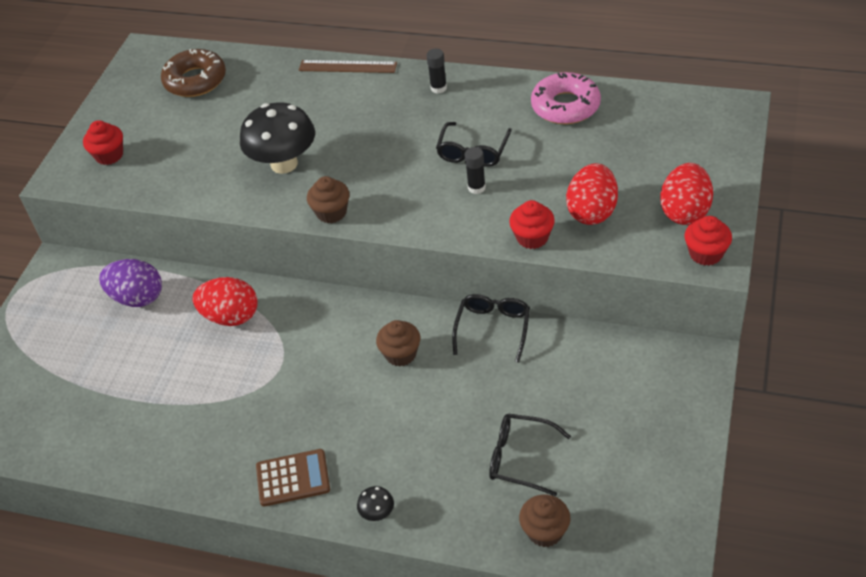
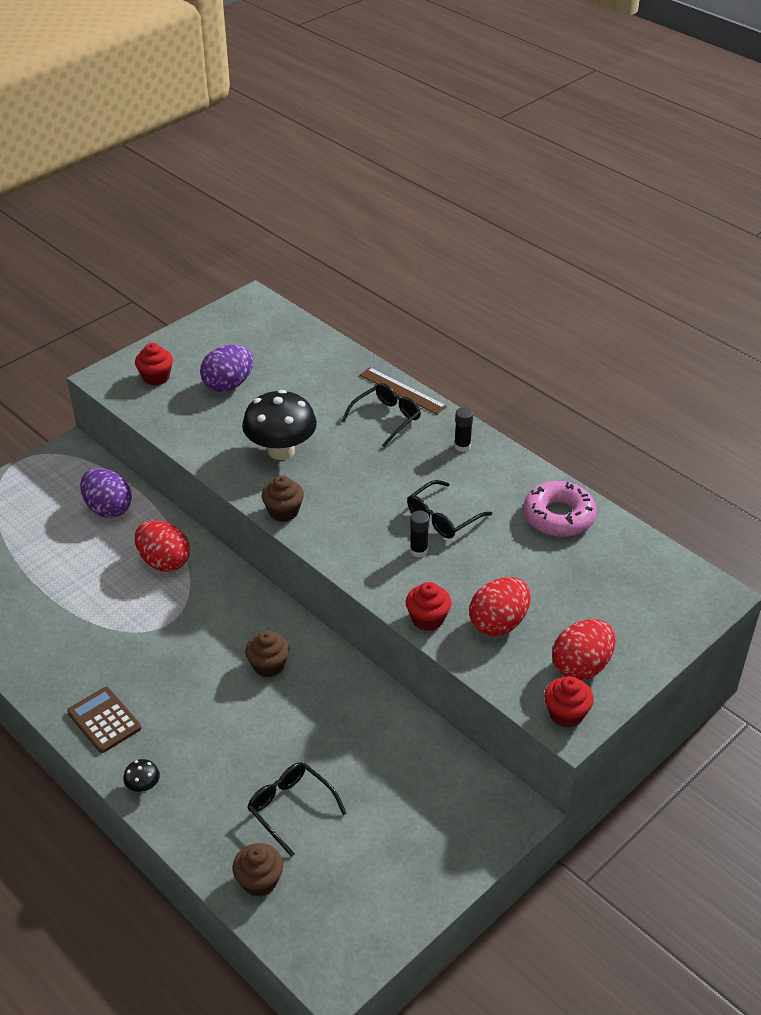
camera: 25 degrees right, 5 degrees down
brown donut [161,49,226,97] -> none
brown calculator [256,449,330,507] -> brown calculator turned 150 degrees counterclockwise [67,687,141,753]
black glasses [452,294,530,363] -> black glasses moved to [342,383,421,447]
none -> purple egg [200,345,254,392]

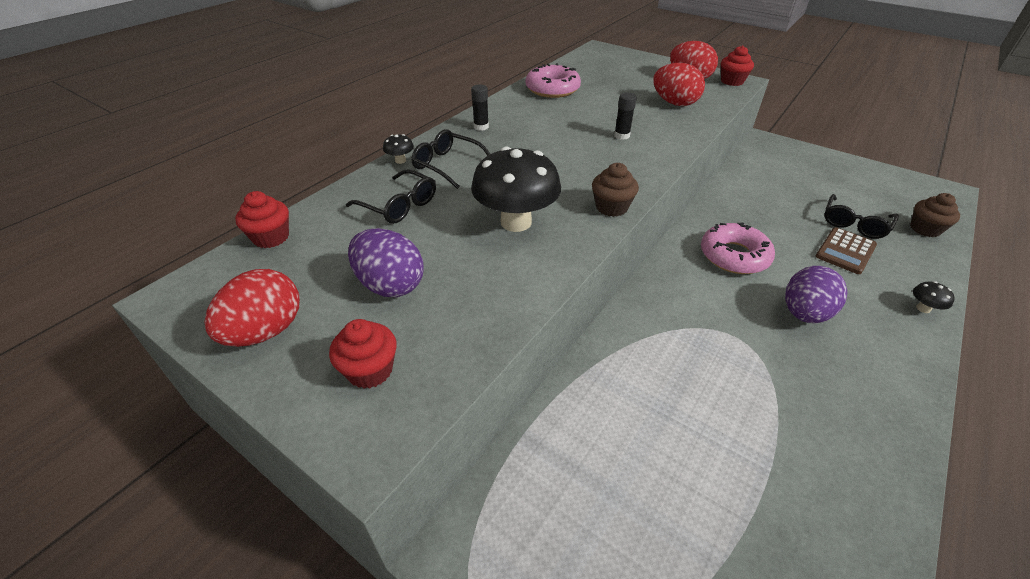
camera: 100 degrees left, 0 degrees up
brown calculator [67,687,141,753] -> brown calculator moved to [816,227,877,274]
purple egg [80,468,132,518] -> purple egg moved to [785,266,848,323]
red egg [135,521,190,572] -> red egg moved to [205,269,299,347]
brown cupcake [245,631,290,677] -> pink donut [701,222,775,274]
brown ruler [360,367,447,415] -> black mushroom [383,134,414,164]
red cupcake [406,582,452,631] -> red cupcake moved to [235,191,289,248]
black glasses [407,480,492,539] -> black glasses moved to [346,169,436,224]

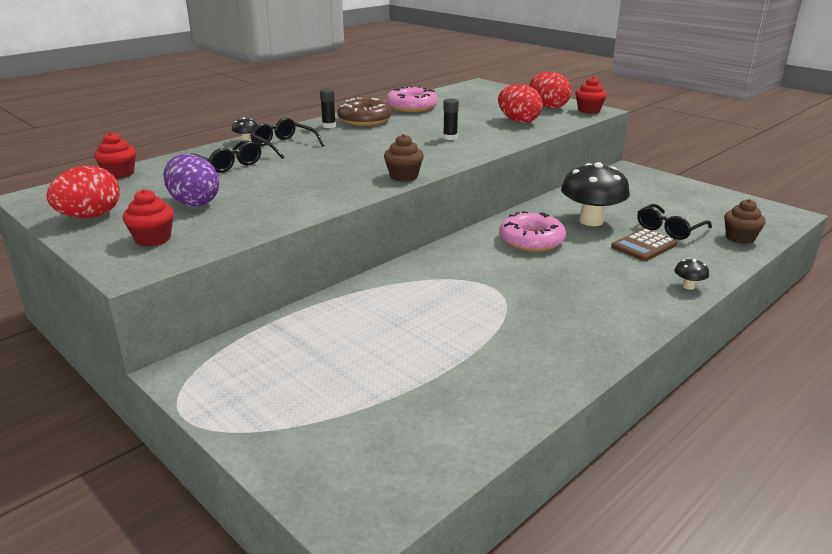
camera: 10 degrees right, 15 degrees down
black mushroom [471,147,561,232] -> black mushroom moved to [561,162,630,226]
purple egg [785,266,848,323] -> none
none -> brown donut [337,98,392,126]

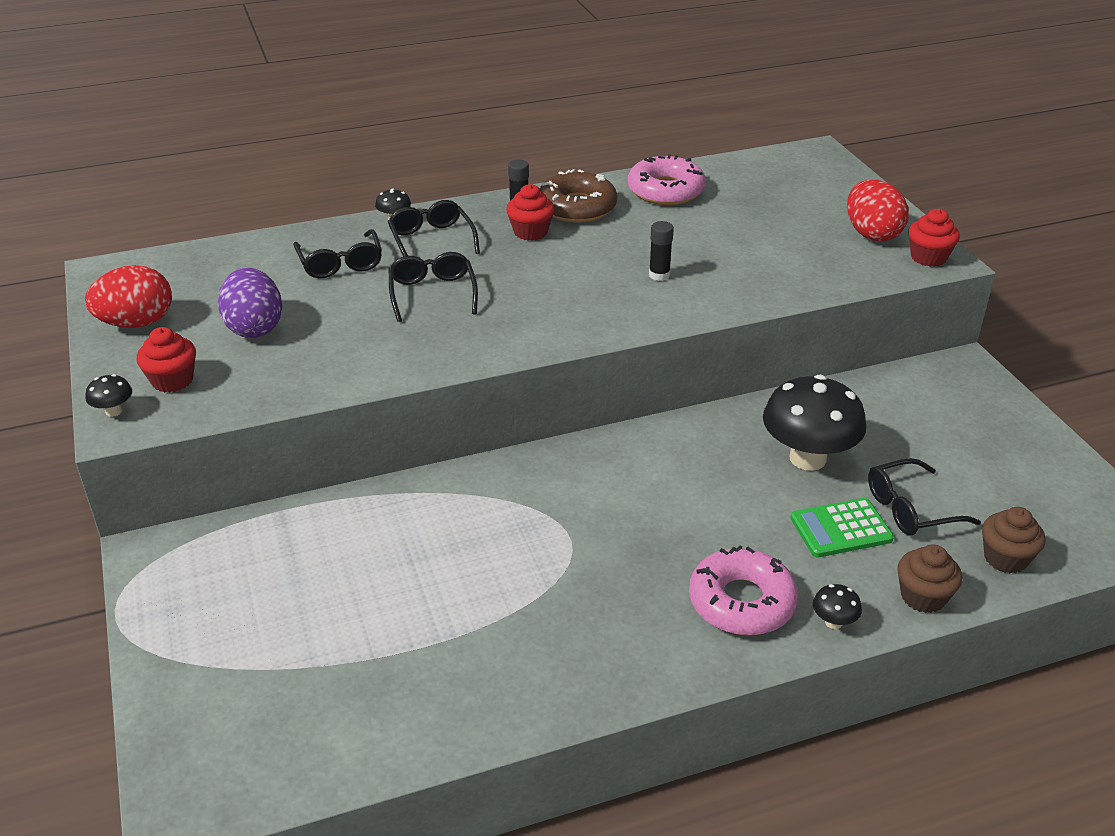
camera: 25 degrees right, 10 degrees up
red cupcake [94,132,136,179] -> red cupcake moved to [506,184,555,241]
brown cupcake [384,134,424,182] -> brown cupcake moved to [898,545,962,613]
red egg [498,84,543,123] -> none
pink donut [499,211,566,252] -> pink donut moved to [689,545,798,635]
brown calculator [611,228,678,261] -> green calculator [790,498,894,558]
none -> black mushroom [86,374,132,417]
none -> black glasses [389,252,478,322]

